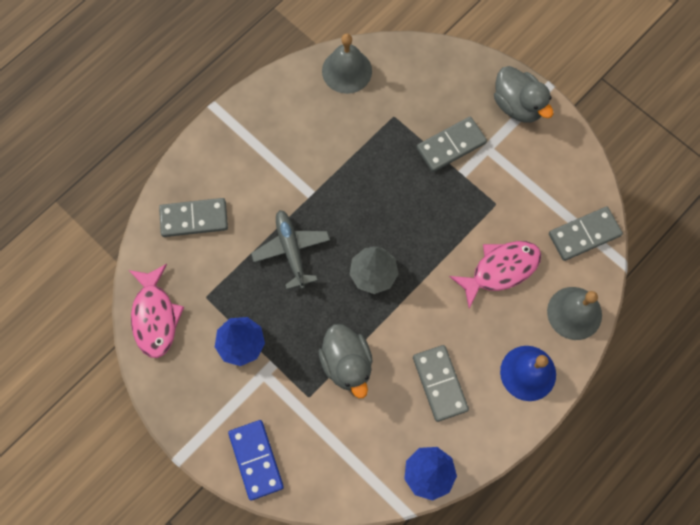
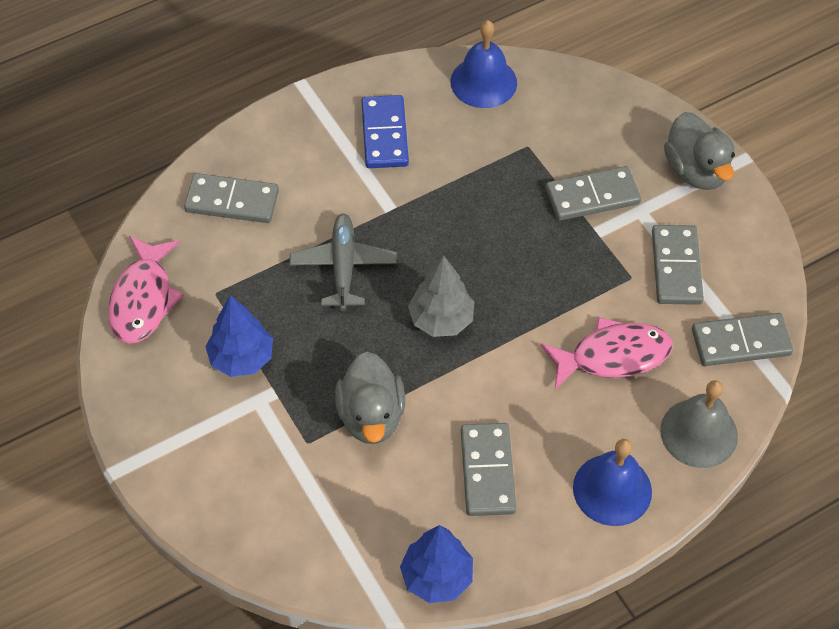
camera: 15 degrees right, 15 degrees down
blue domino [228,420,284,500] -> blue domino moved to [361,95,409,168]
grey bell [322,34,372,94] -> blue bell [450,20,517,108]
none -> grey domino [652,225,704,305]

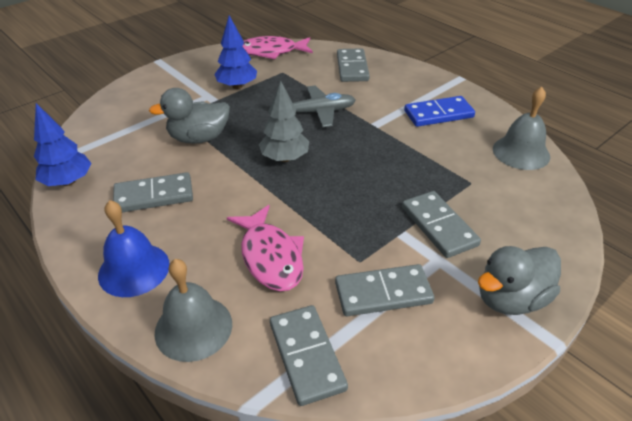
camera: 80 degrees right, 15 degrees down
blue bell [450,20,517,108] -> grey bell [493,87,550,170]

